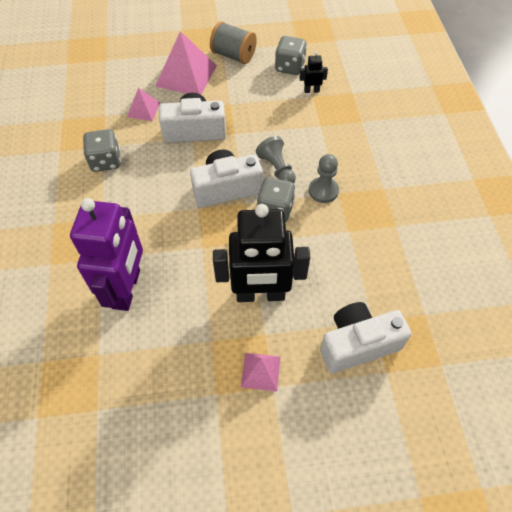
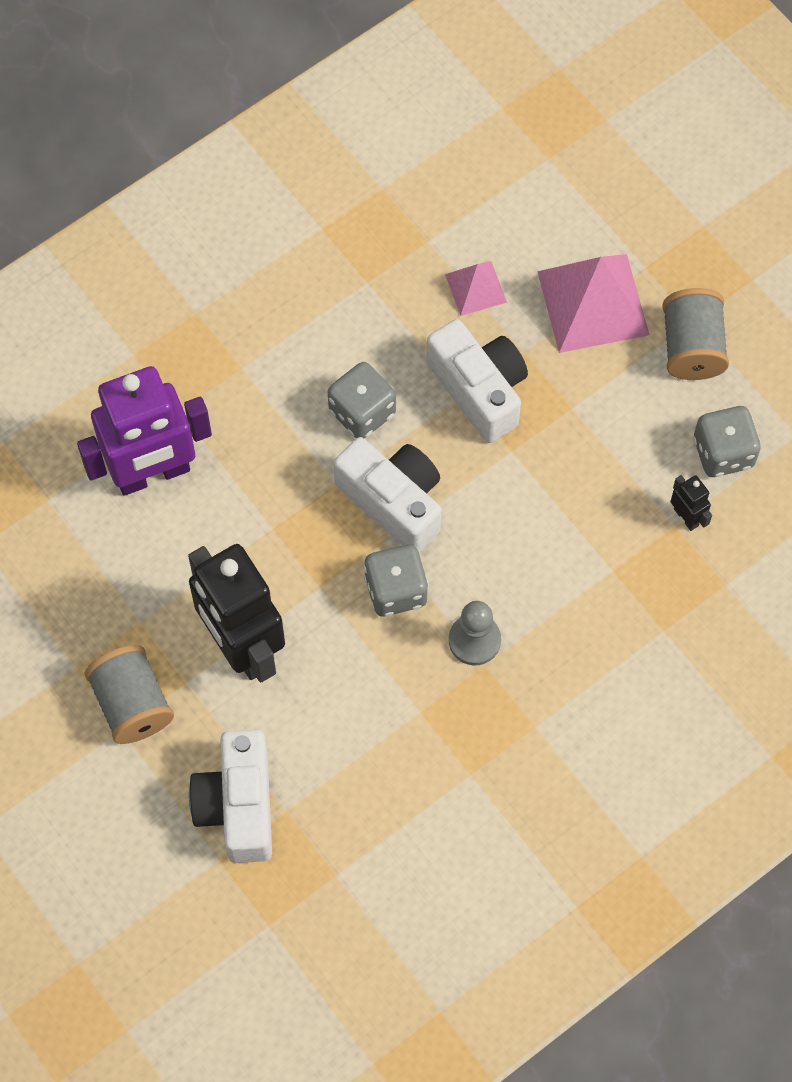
camera: 60 degrees right, 10 degrees up
grey dice [83,129,121,172] -> grey dice moved to [328,362,396,438]
pink pyramid [241,353,280,391] -> grey spool [85,645,174,744]
grey pawn [256,136,296,183] -> none
white camera [320,302,411,373] -> white camera turned 135 degrees counterclockwise [189,730,272,863]

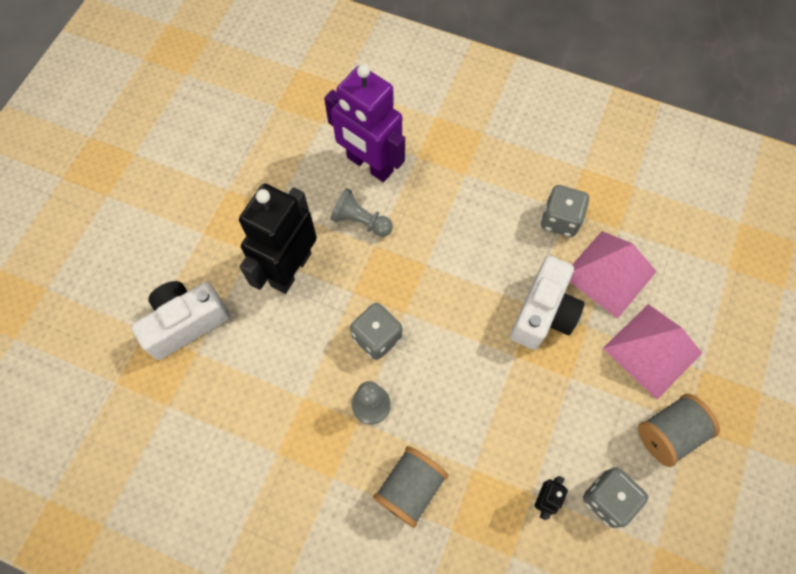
camera: 60 degrees right, 0 degrees up
grey spool [85,645,174,744] -> grey spool moved to [373,446,448,528]
grey dice [328,362,396,438] -> grey dice moved to [541,185,589,237]
white camera [334,437,441,552] -> none
pink pyramid [445,261,507,316] -> pink pyramid [570,231,657,319], size x1.89
none -> grey pawn [330,188,393,237]

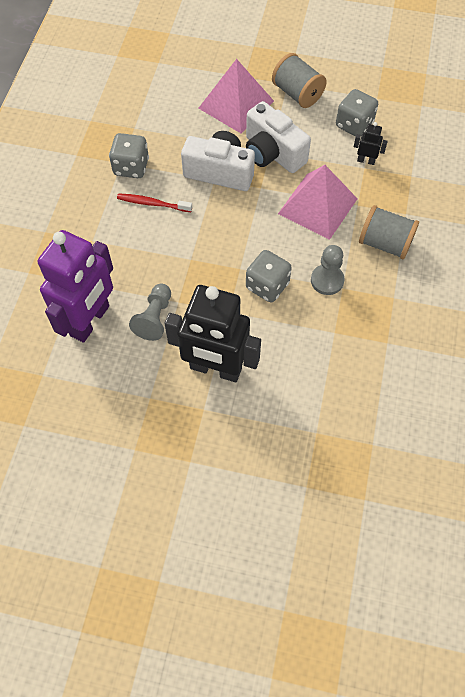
camera: 100 degrees left, 5 degrees down
white camera [131,281,230,360] -> white camera moved to [246,101,311,173]
pink pyramid [570,231,657,319] -> pink pyramid moved to [278,165,358,240]
none -> red toothbrush [117,193,192,212]

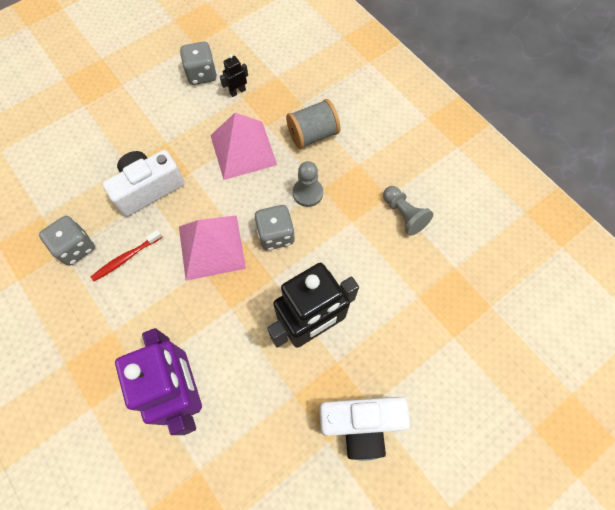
camera: 50 degrees left, 5 degrees up
grey pawn [129,284,171,341] -> grey pawn moved to [383,186,433,236]
pink pyramid [198,59,274,134] -> pink pyramid moved to [179,215,246,281]
white camera [246,101,311,173] -> white camera moved to [319,397,410,461]
grey spool [272,53,327,108] -> none

